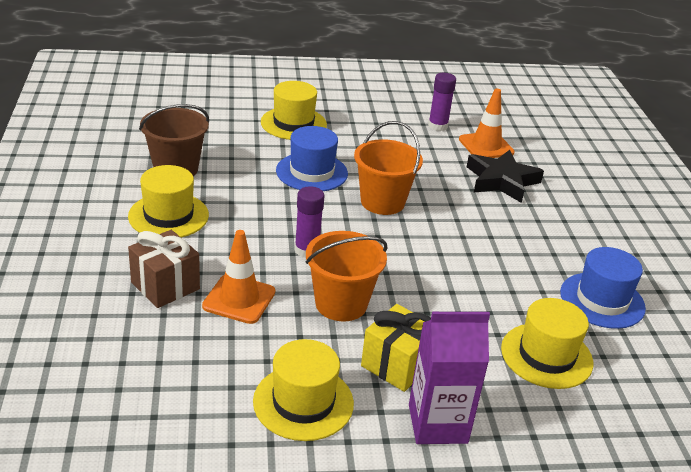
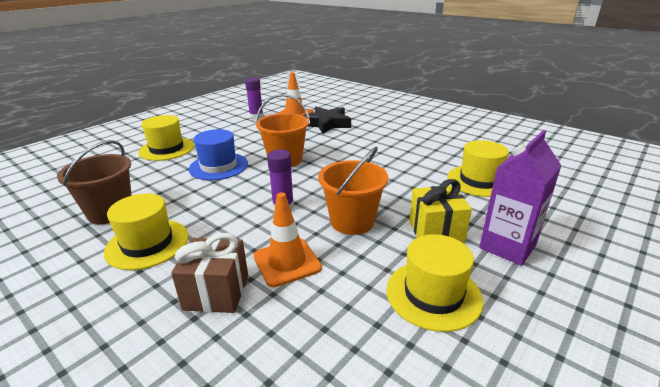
camera: 40 degrees left, 5 degrees down
blue hat [560,247,646,329] -> none

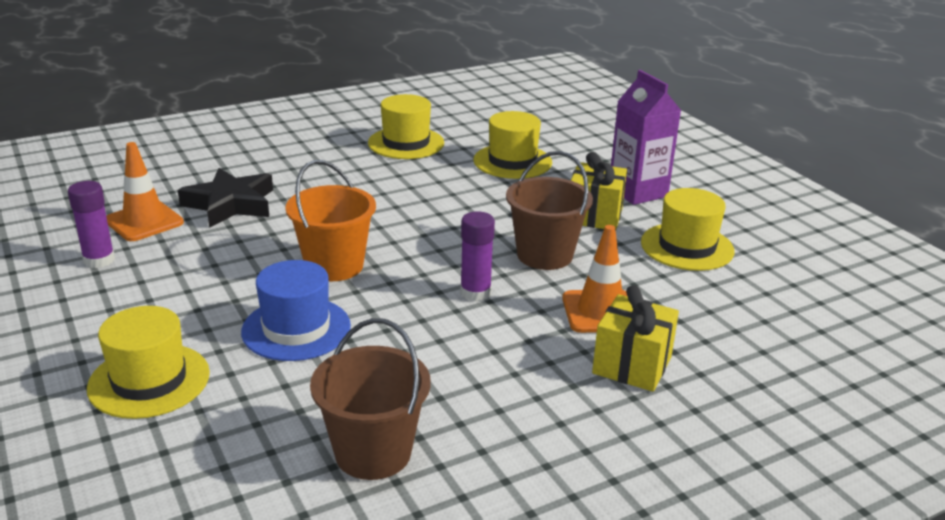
camera: 70 degrees left, 0 degrees up
yellow hat [104,193,188,270] -> yellow hat moved to [368,94,444,159]
brown gift [171,233,248,313] -> yellow gift [592,285,679,392]
orange bucket [318,147,389,235] -> brown bucket [506,151,593,270]

